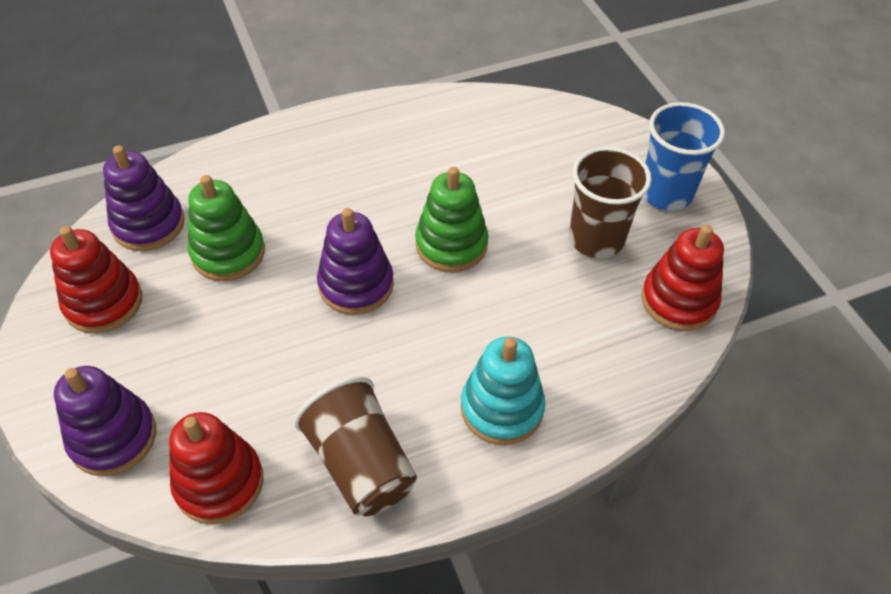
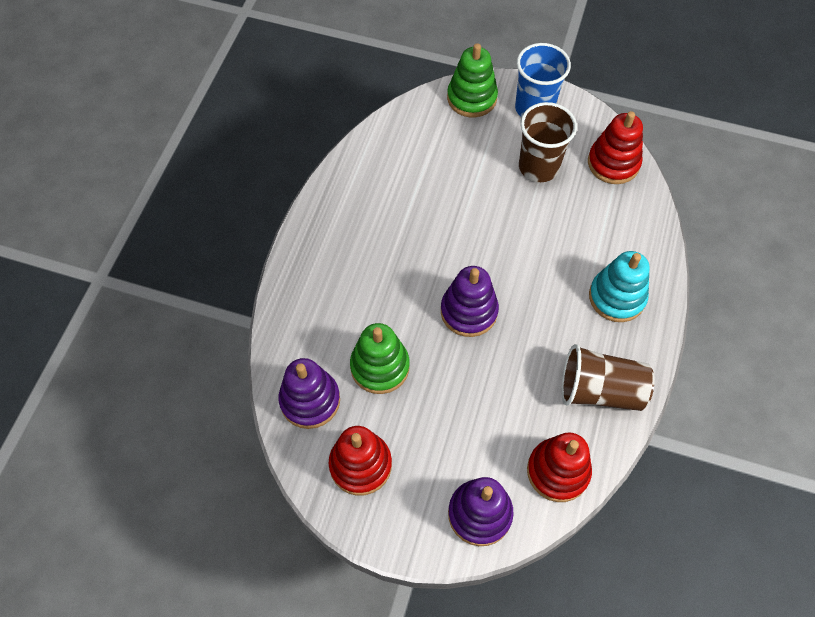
camera: 50 degrees left, 10 degrees up
green stacking toy [415,167,488,272] -> green stacking toy moved to [447,43,498,117]

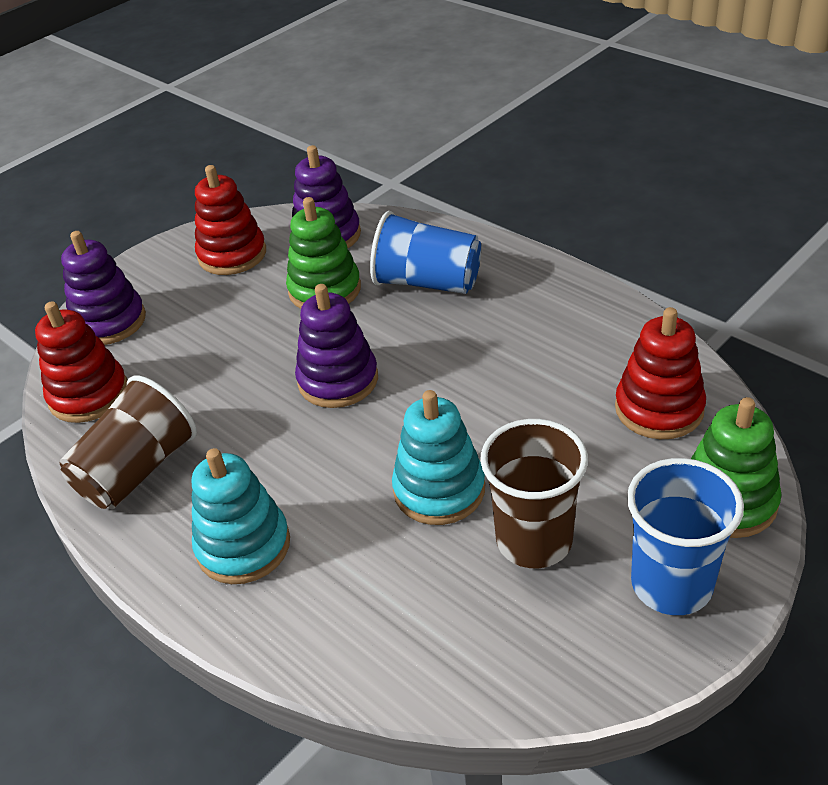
camera: 120 degrees right, 20 degrees down
red stacking toy [588,111,643,184] -> red stacking toy moved to [615,307,706,439]
none -> blue cup [370,211,481,294]
none -> turquoise stacking toy [392,390,485,525]

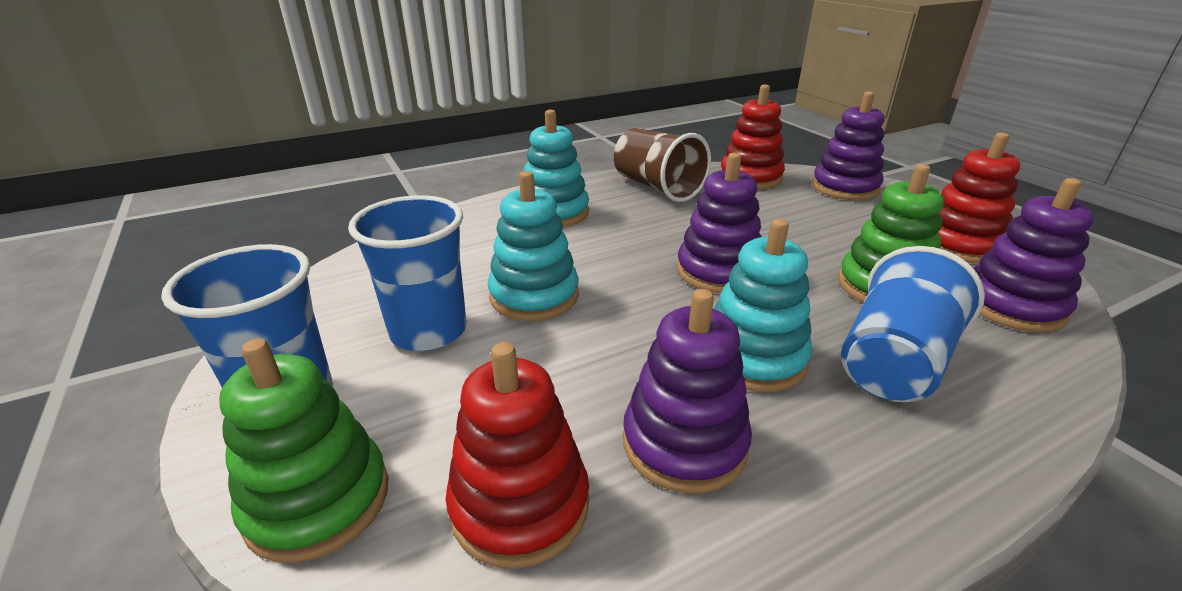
camera: 105 degrees right, 10 degrees down
brown cup [480,419,588,568] -> blue cup [348,195,467,351]
none -> purple stacking toy [623,289,752,493]
none -> turquoise stacking toy [714,219,812,392]

